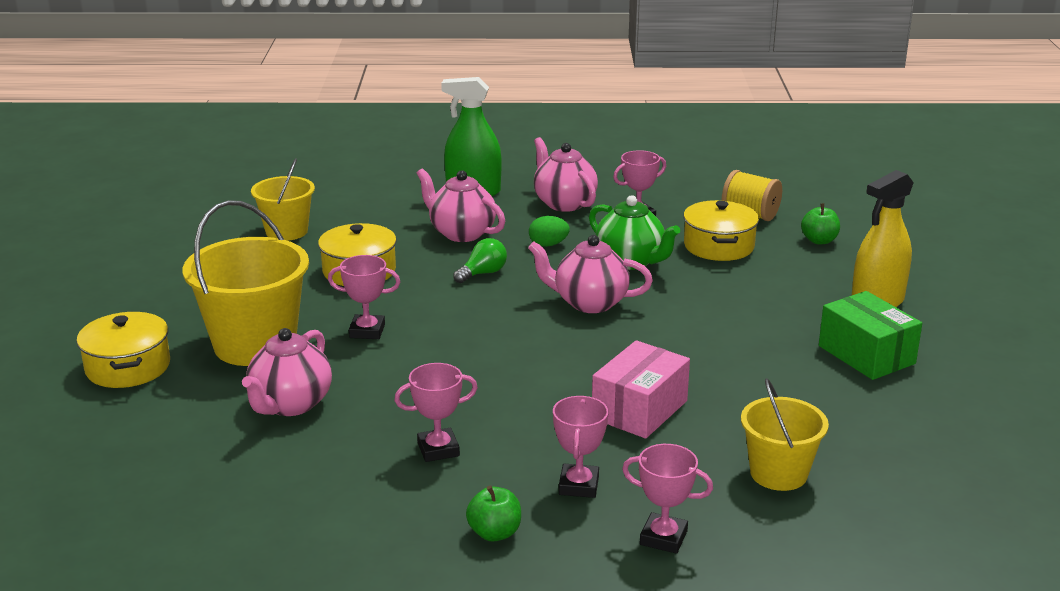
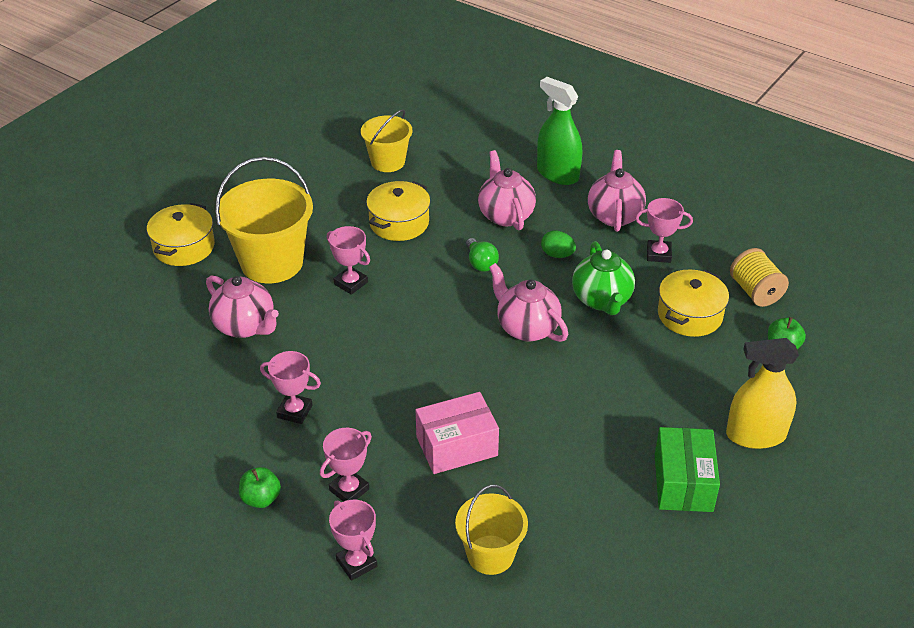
camera: 35 degrees right, 15 degrees up
pink teapot [242,328,332,416] -> pink teapot turned 105 degrees counterclockwise [206,275,279,338]
green light bulb [453,238,507,283] -> green light bulb turned 75 degrees clockwise [466,238,499,272]

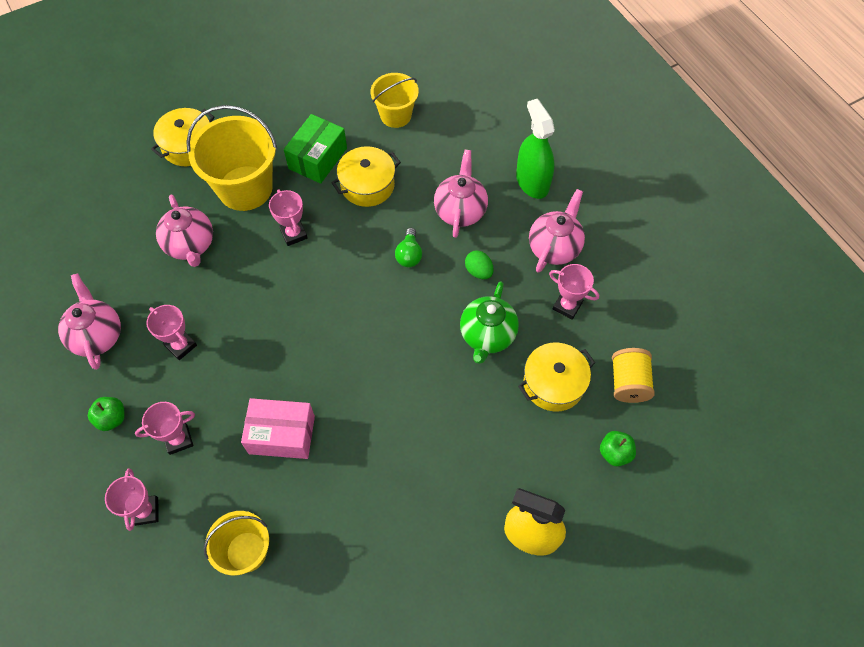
camera: 25 degrees right, 20 degrees up
pink teapot [489,263,568,342] -> pink teapot moved to [58,273,121,370]
green box [655,427,720,512] -> green box moved to [284,114,347,184]

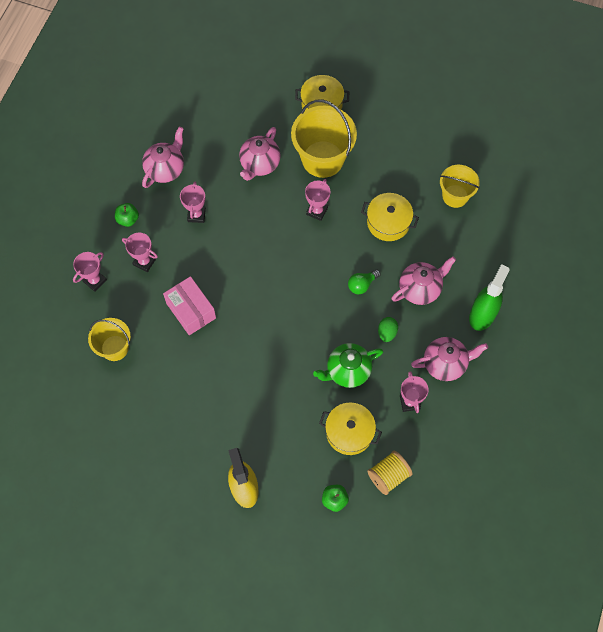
camera: 50 degrees right, 5 degrees up
green box [284,114,347,184] -> none

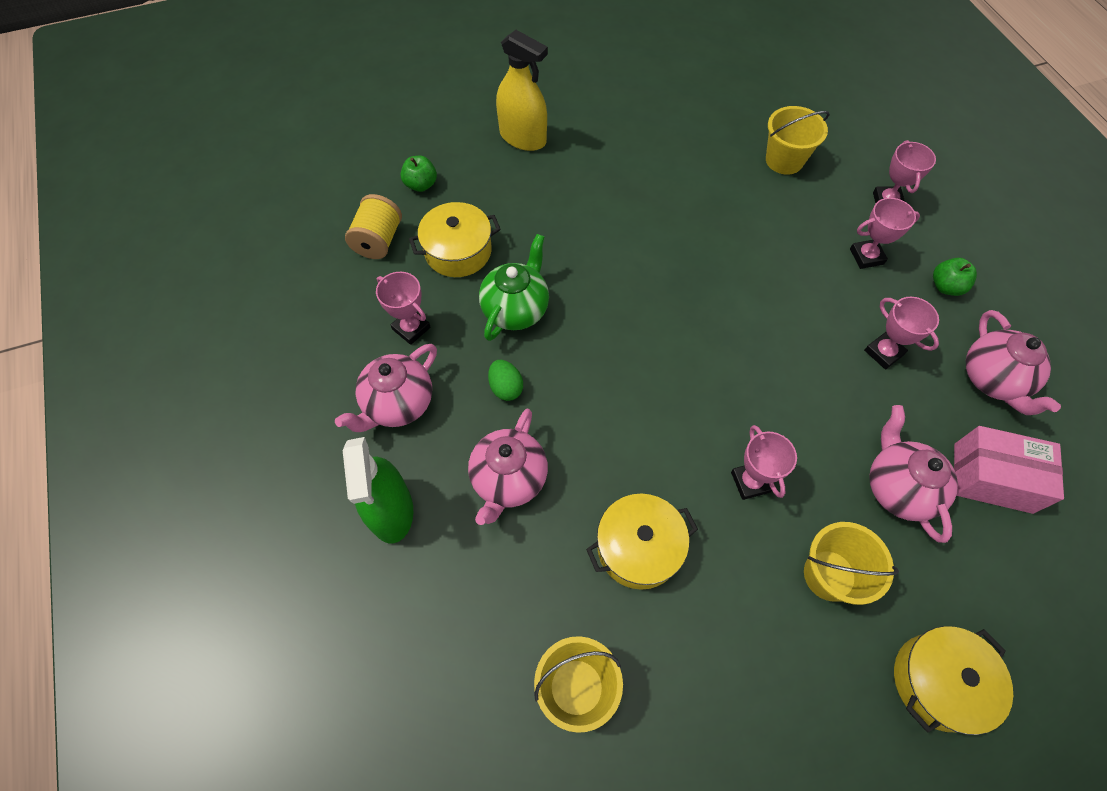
camera: 140 degrees right, 5 degrees down
pink box [163,276,216,335] -> pink box moved to [954,426,1064,514]
yellow bucket [291,100,357,178] -> yellow bucket [804,522,899,605], size x0.60
green light bulb [348,269,381,294] -> none

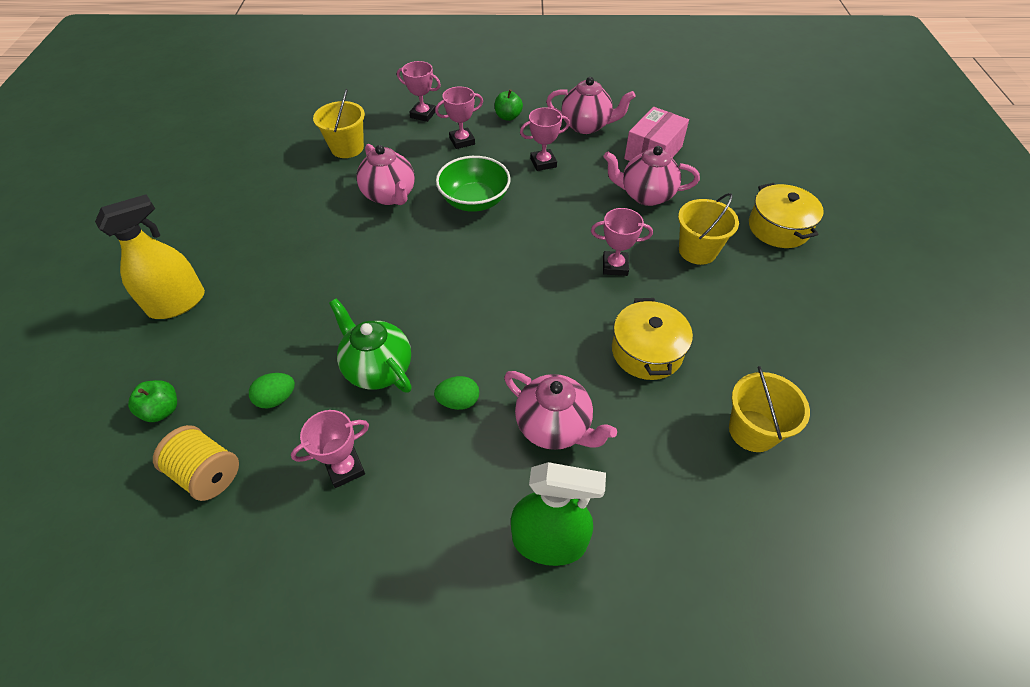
camera: 70 degrees left, 10 degrees down
pink teapot [335,344,437,432] -> pink teapot moved to [356,144,415,205]
yellow pot [409,202,501,277] -> green egg [249,373,295,408]
pink trophy [850,198,920,269] -> pink trophy turned 60 degrees clockwise [435,86,483,149]
none -> green bowl [436,156,511,212]

